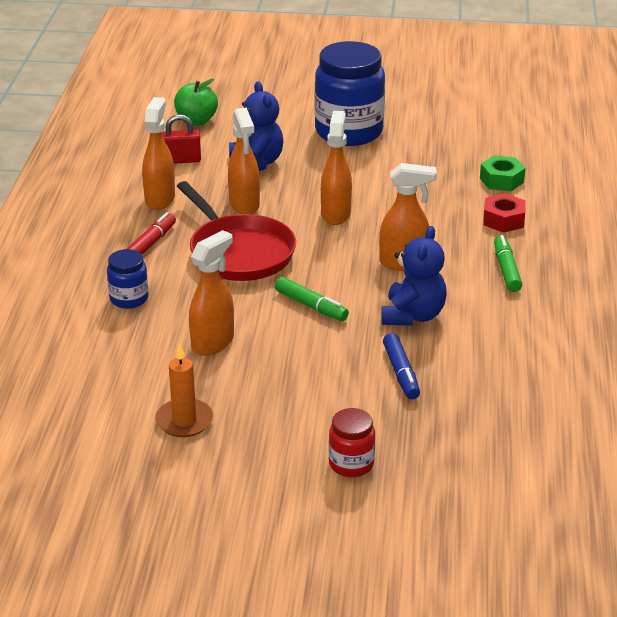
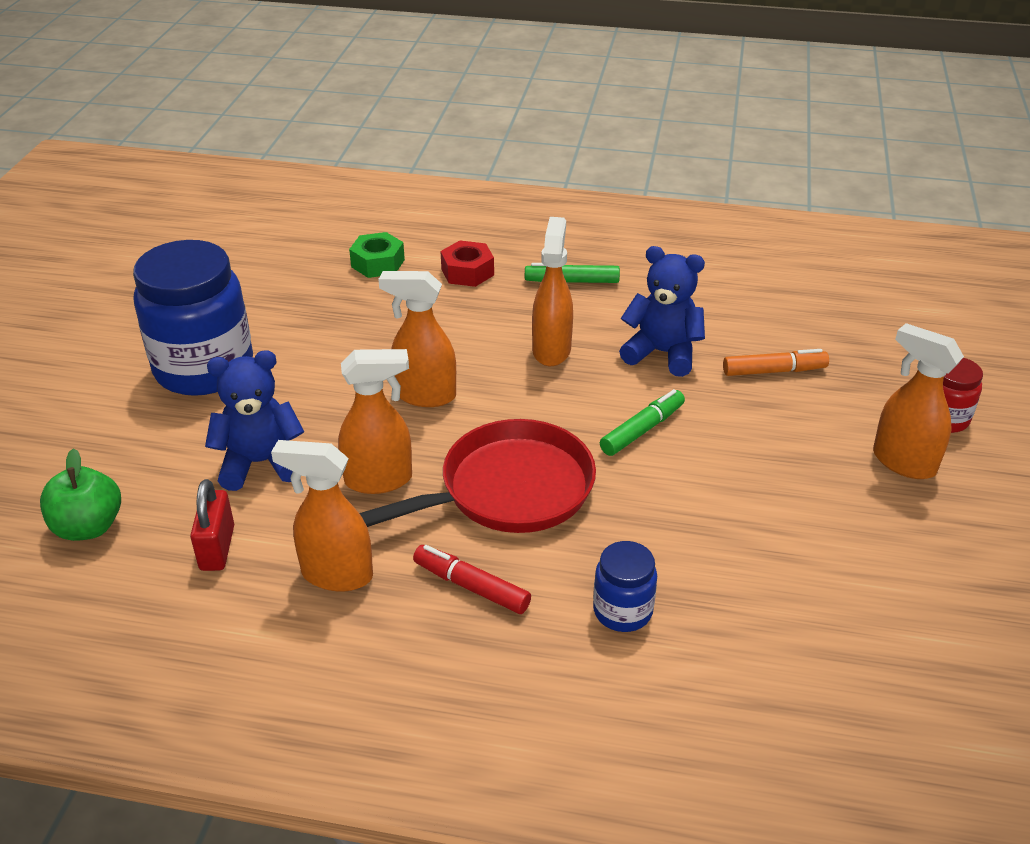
camera: 85 degrees left, 5 degrees up
orange candle [155,343,213,437] -> none
orange spray bottle [189,230,234,356] -> orange spray bottle moved to [873,323,964,479]
blue marker [383,333,420,399] -> orange marker [723,349,829,376]

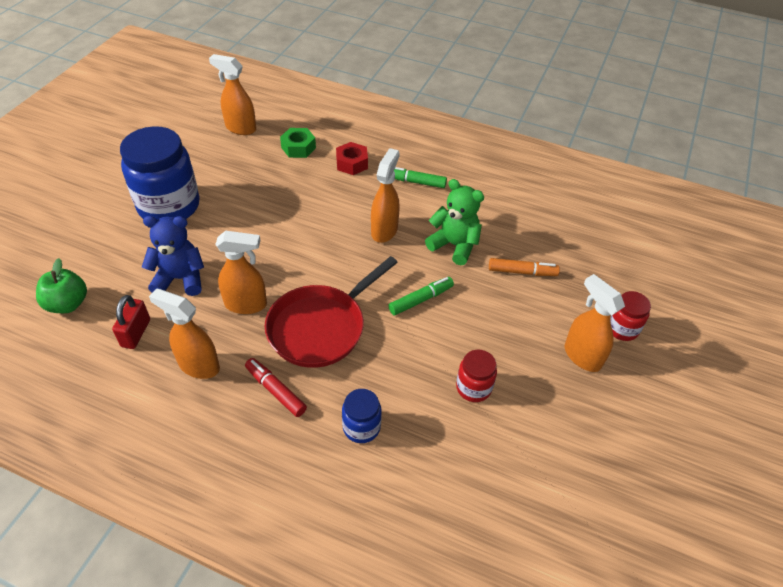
camera: 10 degrees right, 10 degrees up
red pan [359,419,596,533] -> red pan turned 150 degrees clockwise [265,256,398,368]
orange spray bottle [378,271,456,407] -> orange spray bottle moved to [209,54,256,135]
blue teddy bear [619,246,705,377] -> green teddy bear [425,179,484,265]
none -> red jar [456,350,497,402]

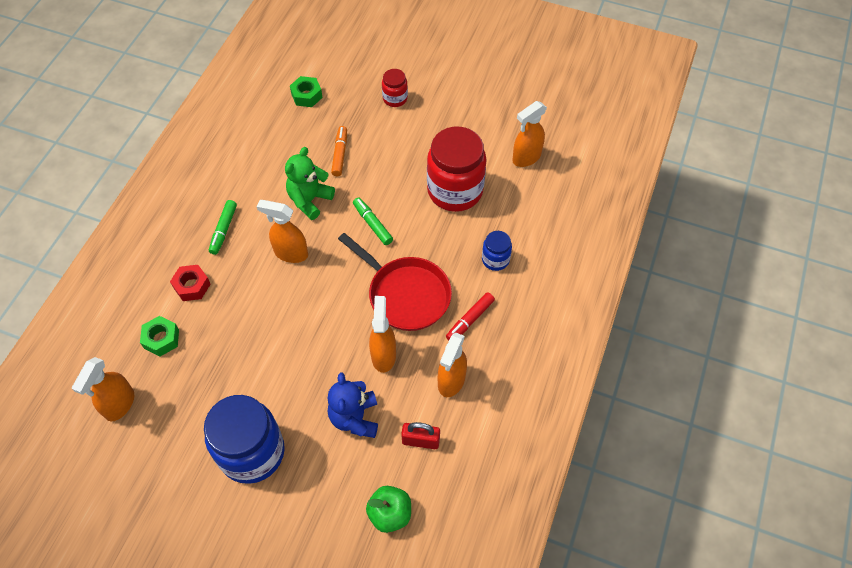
camera: 90 degrees left, 10 degrees up
red jar [456,350,497,402] -> red jar [427,127,486,212], size x2.09
orange spray bottle [565,274,625,372] -> orange spray bottle moved to [512,101,547,167]
none -> green nut [290,76,323,107]

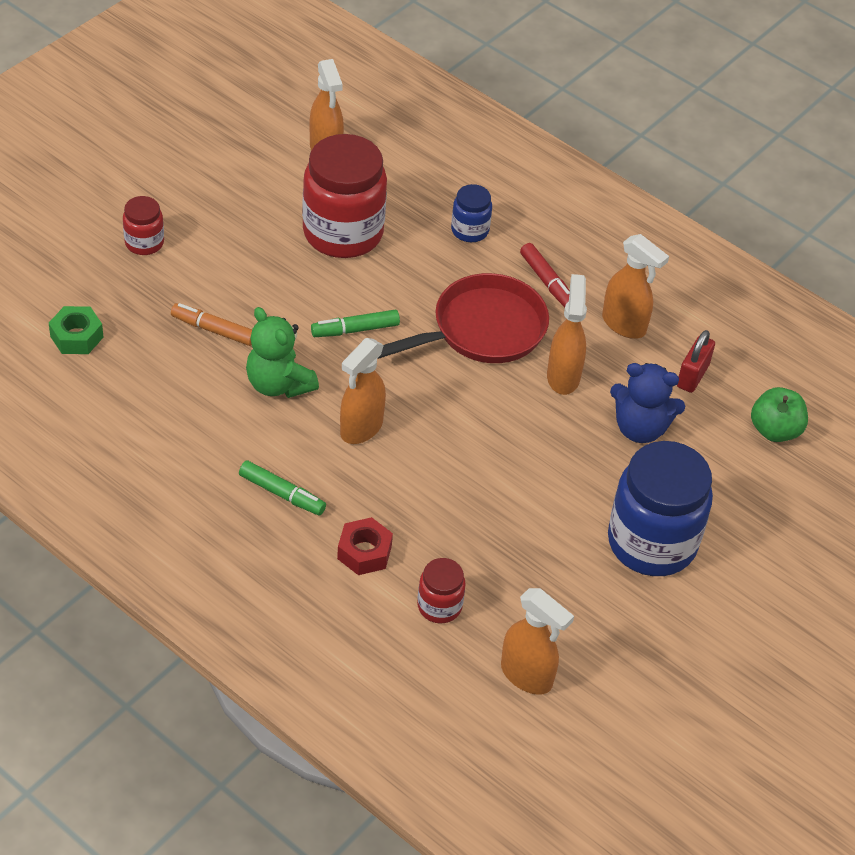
camera: 75 degrees left, 10 degrees down
green nut [140,316,179,356] -> red jar [417,558,466,623]
orange spray bottle [369,296,396,373] -> orange spray bottle turned 75 degrees clockwise [547,274,587,395]

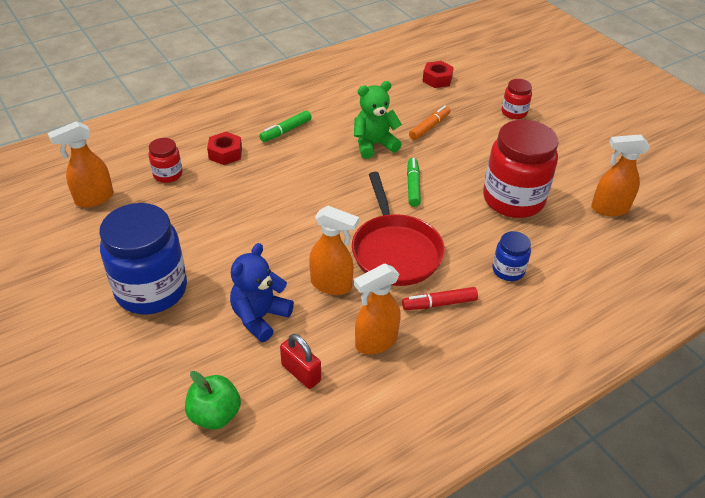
camera: 110 degrees right, 5 degrees down
green nut [49,306,103,354] -> red nut [422,61,454,88]
orange spray bottle [340,338,386,444] -> none

